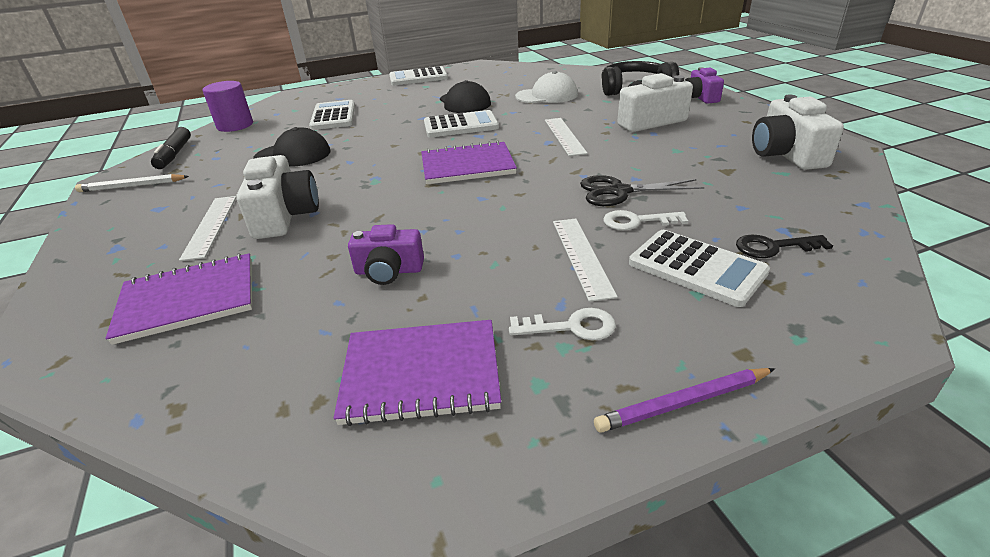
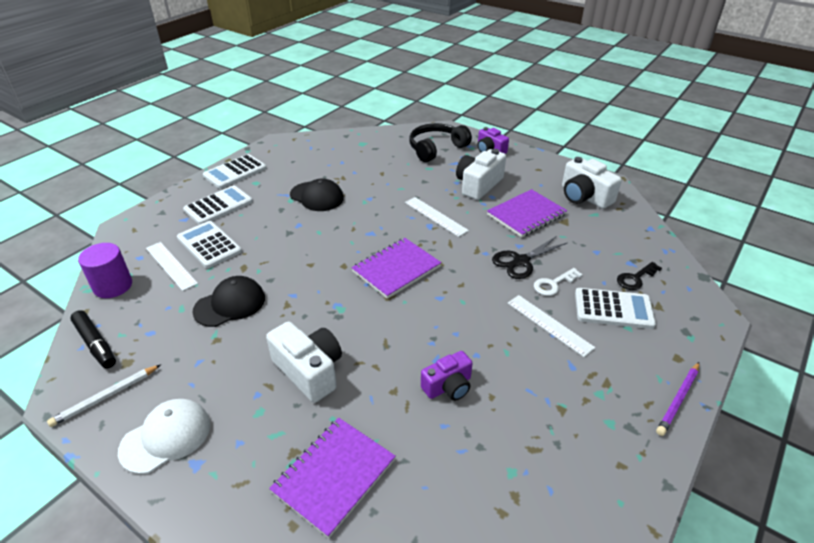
camera: 35 degrees left, 5 degrees up
white ruler [179,196,236,261] -> white ruler moved to [146,242,198,291]
purple notebook [334,320,501,426] -> purple notebook moved to [487,189,567,237]
white calculator [424,110,499,137] -> white calculator moved to [183,185,253,225]
white key [509,308,616,340] -> none
white cap [515,71,578,103] -> white cap moved to [118,399,210,474]

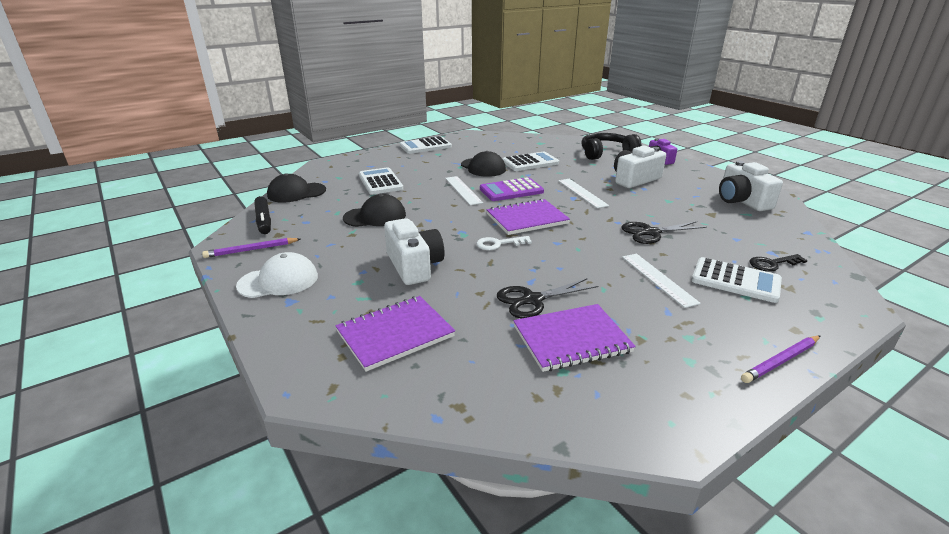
camera: 20 degrees right, 10 degrees down
white pencil [47,365,160,427] -> purple pencil [202,238,300,258]
purple cylinder [78,243,132,298] -> black cap [267,173,326,203]
white ruler [146,242,198,291] -> white ruler moved to [445,176,483,205]
white calculator [183,185,253,225] -> white calculator moved to [502,152,559,171]
purple camera [421,351,472,401] -> black scissors [497,278,598,319]
purple notebook [487,189,567,237] -> purple notebook moved to [513,304,636,372]
white key [534,268,583,296] -> white key moved to [476,236,532,250]
none -> purple calculator [480,177,544,201]

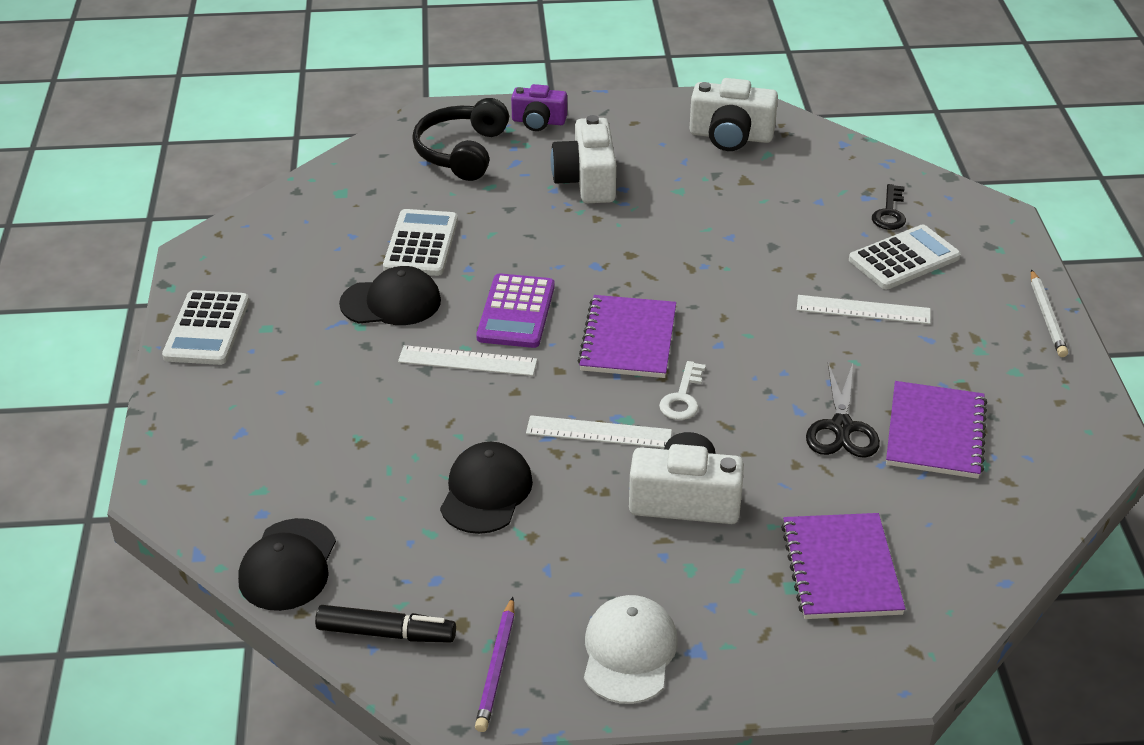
camera: 60 degrees left, 10 degrees up
white calculator [359,167,403,195] -> none
white ruler [558,179,609,208] -> white ruler moved to [526,415,672,448]
black scissors [621,221,707,244] -> none
purple pencil [741,336,820,383] -> white pencil [1031,269,1068,357]

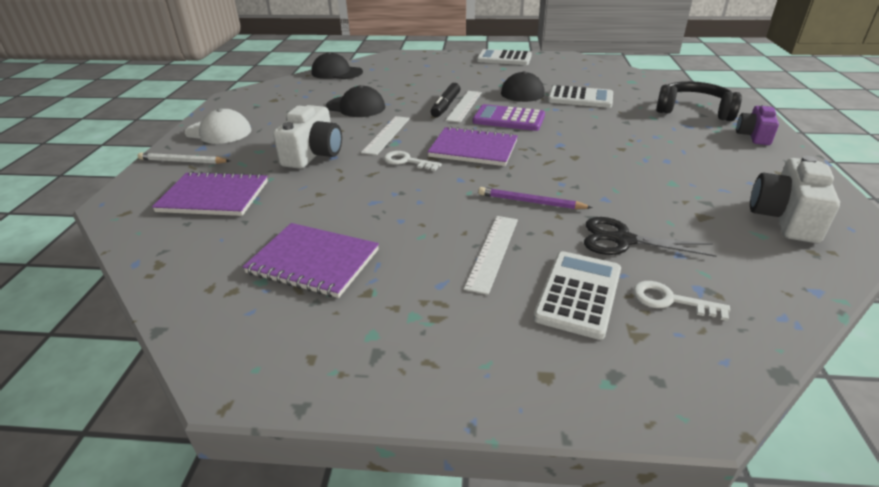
camera: 100 degrees right, 5 degrees down
black marker [315,605,456,643] -> black marker moved to [431,83,460,117]
purple pencil [475,597,515,732] -> purple pencil moved to [478,187,593,209]
white camera [551,115,616,203] -> none
black scissors [806,363,880,458] -> black scissors moved to [584,217,716,257]
white calculator [849,224,961,289] -> white calculator turned 135 degrees counterclockwise [533,251,621,340]
black key [872,184,906,230] -> white key [633,281,730,321]
white pencil [1031,269,1068,357] -> white pencil moved to [138,152,230,164]

